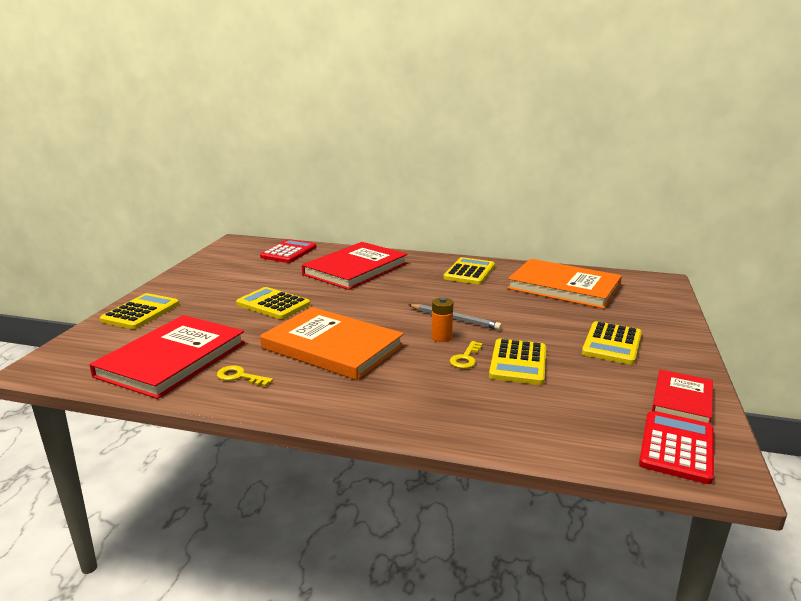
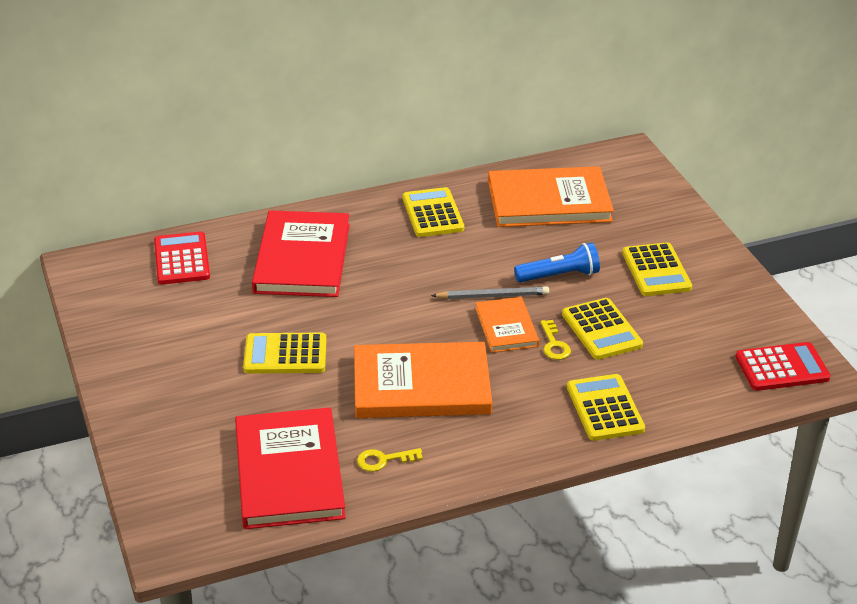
camera: 35 degrees left, 15 degrees up
yellow calculator [100,293,179,329] -> yellow calculator moved to [567,374,645,441]
orange battery [431,297,453,342] -> orange book [475,297,539,353]
red calculator [639,411,714,484] -> red calculator turned 90 degrees clockwise [735,342,831,391]
red book [652,369,713,424] -> none
none -> blue flashlight [514,243,600,282]

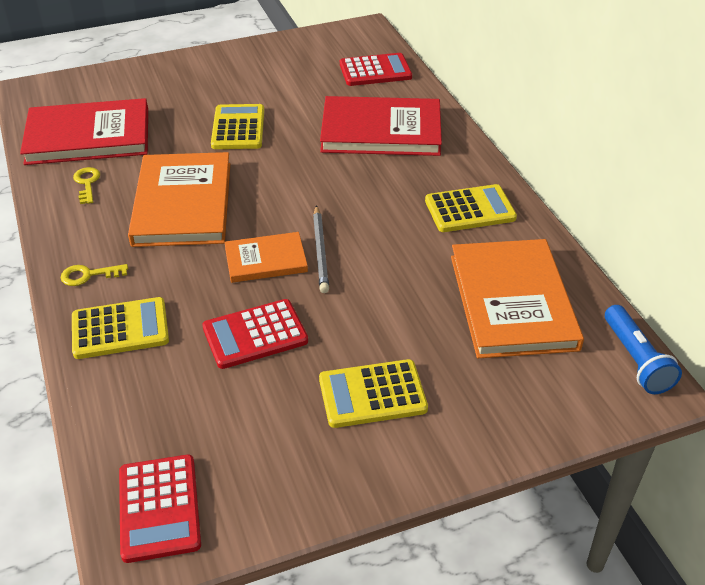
camera: 90 degrees right, 5 degrees up
blue flashlight [514,243,600,282] -> blue flashlight moved to [605,305,682,394]
yellow key [540,320,571,360] -> yellow key moved to [61,264,128,286]
yellow calculator [562,298,643,360] -> red calculator [202,299,308,369]

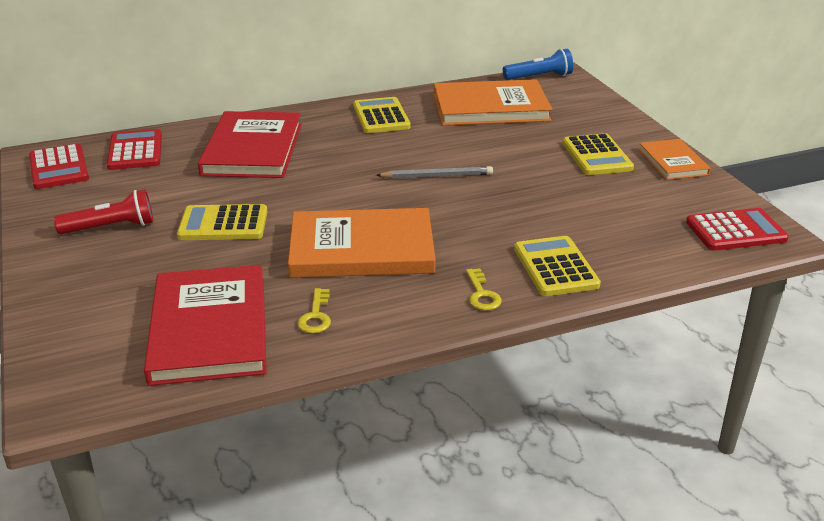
camera: 90 degrees left, 10 degrees down
yellow key [73,167,100,204] -> yellow key turned 75 degrees counterclockwise [297,288,331,334]
red calculator [202,299,308,369] -> red calculator moved to [29,144,89,189]
orange book [224,232,308,283] -> orange book moved to [639,139,711,180]
none -> red flashlight [54,189,153,234]

